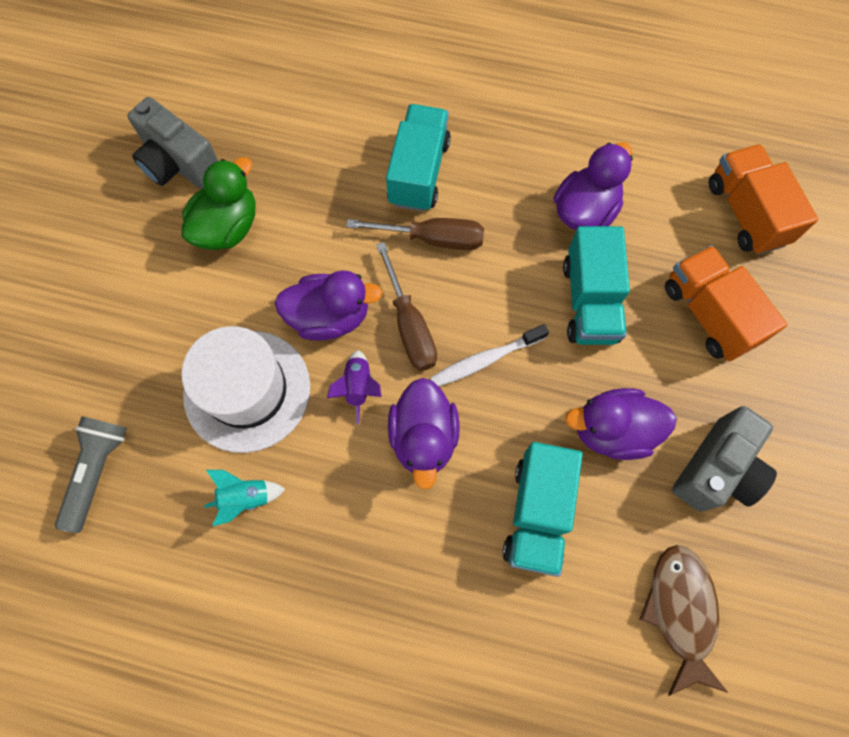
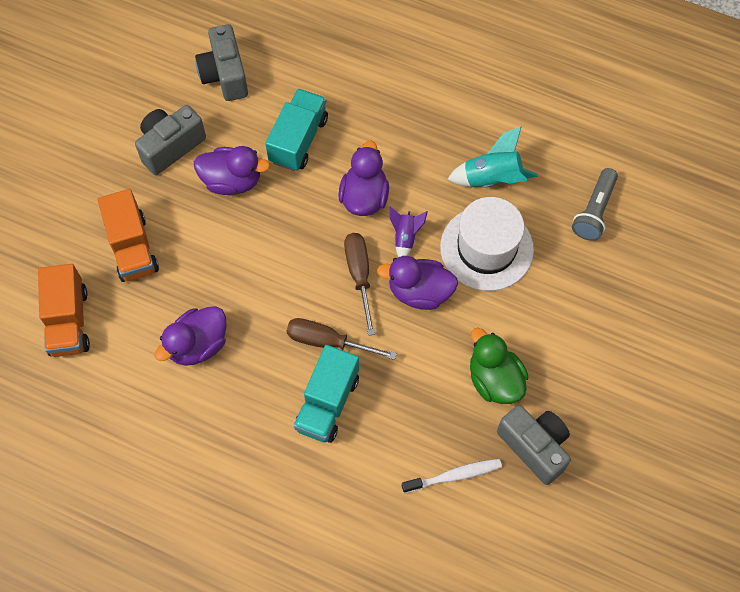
camera: 170 degrees left, 5 degrees down
green duck [181,157,255,250] -> green duck turned 105 degrees clockwise [470,328,528,404]
turquoise rocket [204,470,285,526] -> turquoise rocket [448,126,538,188], size x1.63
white toothbrush [430,324,549,387] -> white toothbrush moved to [402,459,502,493]
turquoise truck [563,226,630,345] -> none
brown fish [639,545,728,696] -> grey camera [195,24,248,101]

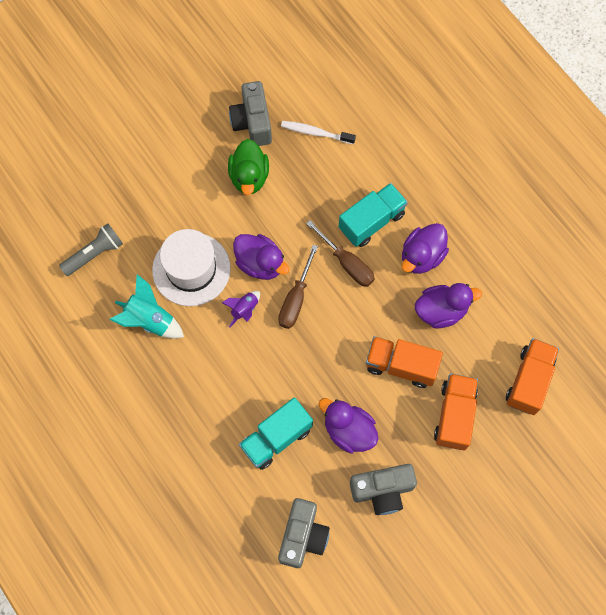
camera: 150 degrees left, 5 degrees up
purple duck [338,140,389,216] -> purple duck moved to [402,223,449,274]
none -> orange truck [366,336,443,388]

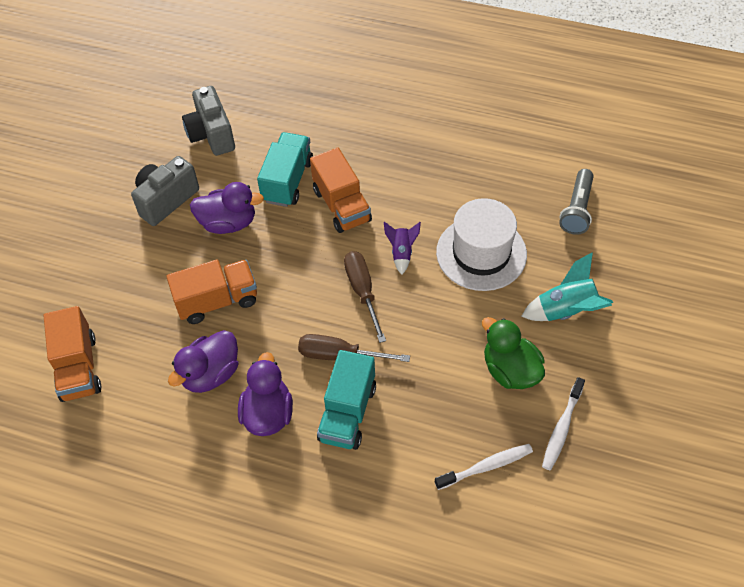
camera: 145 degrees right, 15 degrees down
turquoise rocket [109,274,184,339] -> turquoise rocket moved to [521,252,613,321]
grey camera [229,81,272,146] -> white toothbrush [542,377,585,470]
purple duck [233,234,290,280] -> none
orange truck [434,373,478,451] -> orange truck moved to [310,148,372,233]

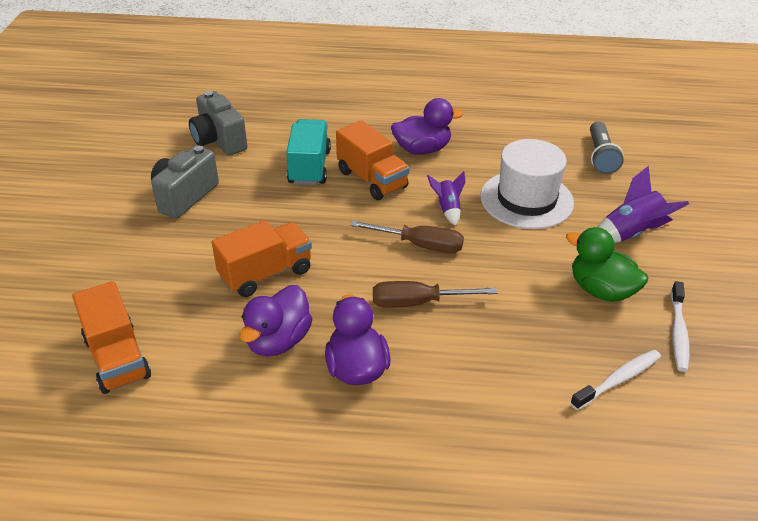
camera: 15 degrees left, 15 degrees down
purple duck [190,182,264,234] -> purple duck moved to [391,98,463,155]
turquoise truck [317,350,376,450] -> none
brown screwdriver [344,251,386,343] -> brown screwdriver turned 135 degrees clockwise [350,221,464,253]
turquoise rocket [521,252,613,321] -> purple rocket [598,166,689,243]

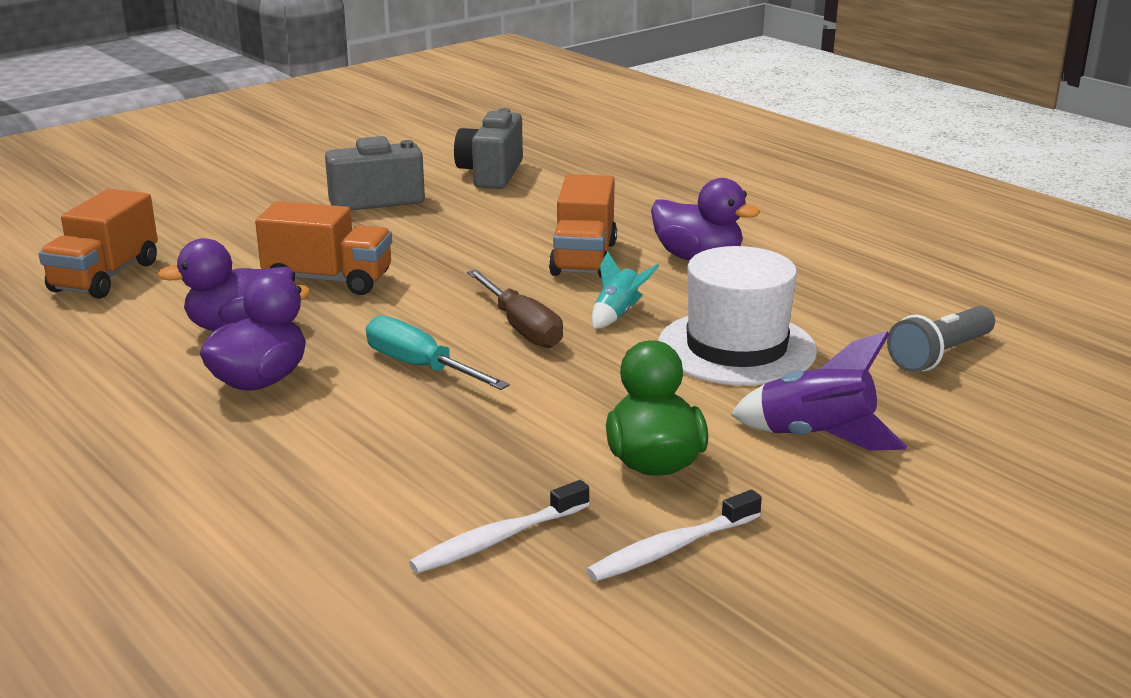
camera: 45 degrees right, 15 degrees down
turquoise truck [286,119,331,185] -> none
brown screwdriver [373,281,497,308] -> turquoise screwdriver [366,316,510,390]
purple rocket [427,171,465,226] -> turquoise rocket [591,251,659,329]
white toothbrush [570,350,661,410] -> white toothbrush turned 135 degrees clockwise [409,480,589,574]

